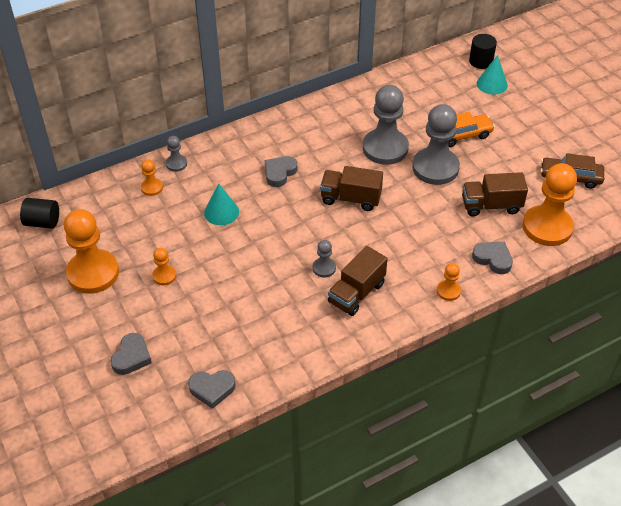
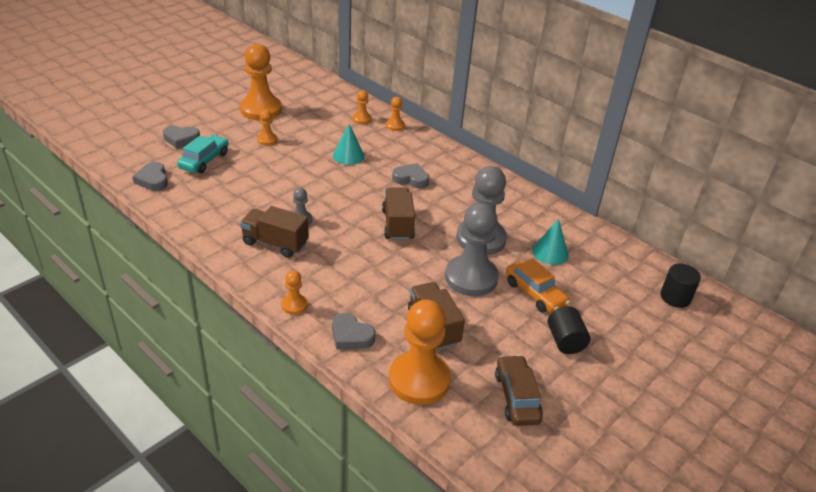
camera: 70 degrees right, 10 degrees down
black cylinder [20,198,59,229] -> black cylinder moved to [548,306,590,354]
grey pawn [166,136,187,172] -> orange pawn [386,97,405,131]
grey heart [472,242,513,274] -> grey heart turned 105 degrees clockwise [332,313,376,350]
turquoise cone [477,55,508,95] -> turquoise cone moved to [532,219,568,265]
none -> turquoise car [177,135,229,173]

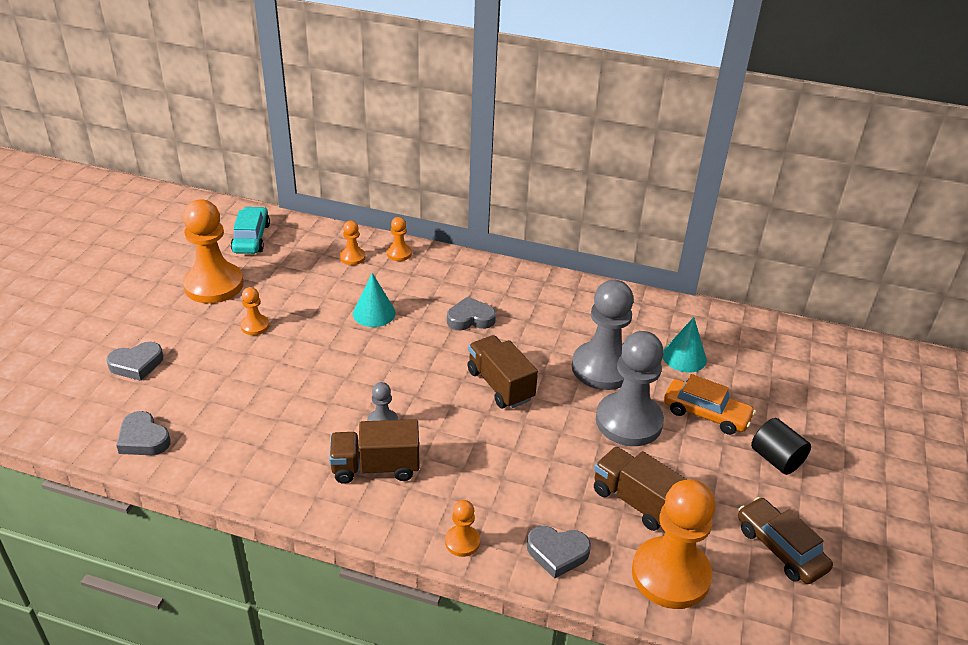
camera: 25 degrees left, 0 degrees up
turquoise car [177,135,229,173] -> turquoise car moved to [231,207,270,254]
black cylinder [660,264,701,308] -> none

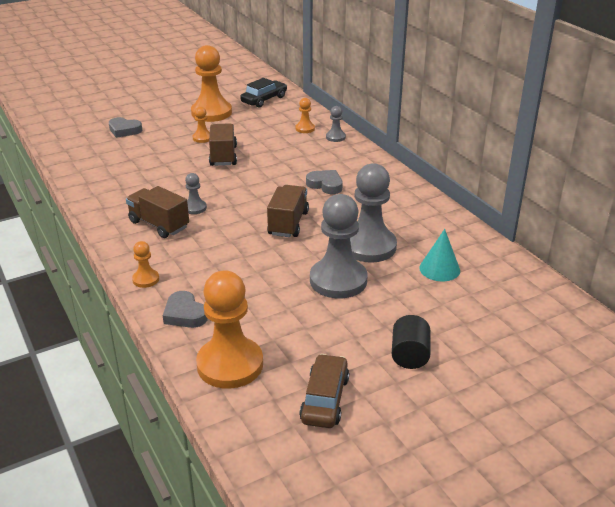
camera: 45 degrees right, 5 degrees down
grey heart [116,411,171,455] -> none
turquoise car [231,207,270,254] -> black car [240,78,287,107]
turquoise cone [353,273,396,327] -> none
orange pawn [387,217,412,261] -> grey pawn [326,106,346,142]
brown truck [594,446,687,531] -> brown truck moved to [209,123,237,166]
orange car [664,374,756,435] -> none

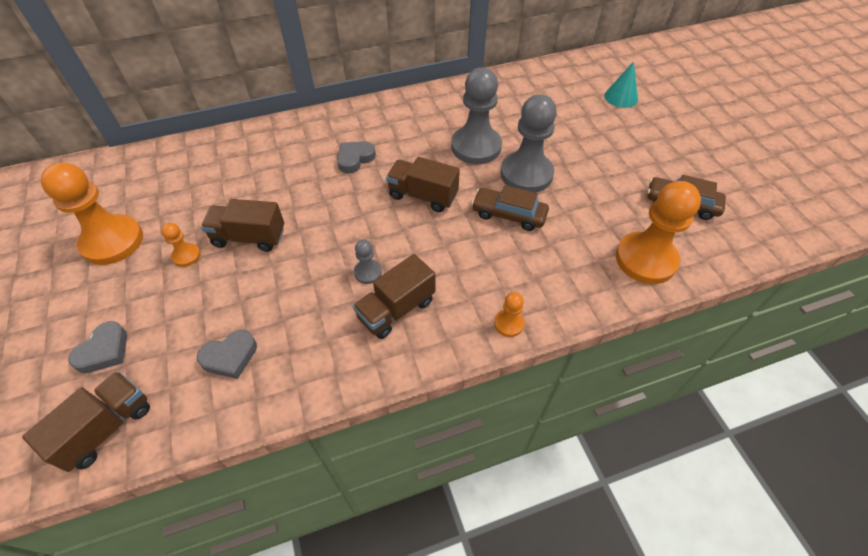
camera: 80 degrees left, 20 degrees up
grey heart [163,291,208,328] -> grey heart moved to [197,330,257,379]
black car [240,78,287,107] -> none
orange pawn [296,98,315,133] -> none
grey pawn [326,106,346,142] -> none
black cylinder [392,315,430,369] -> none
turquoise cone [419,229,460,281] -> turquoise cone moved to [604,61,638,108]
none -> brown truck [22,371,150,472]
none -> brown car [471,185,549,231]

